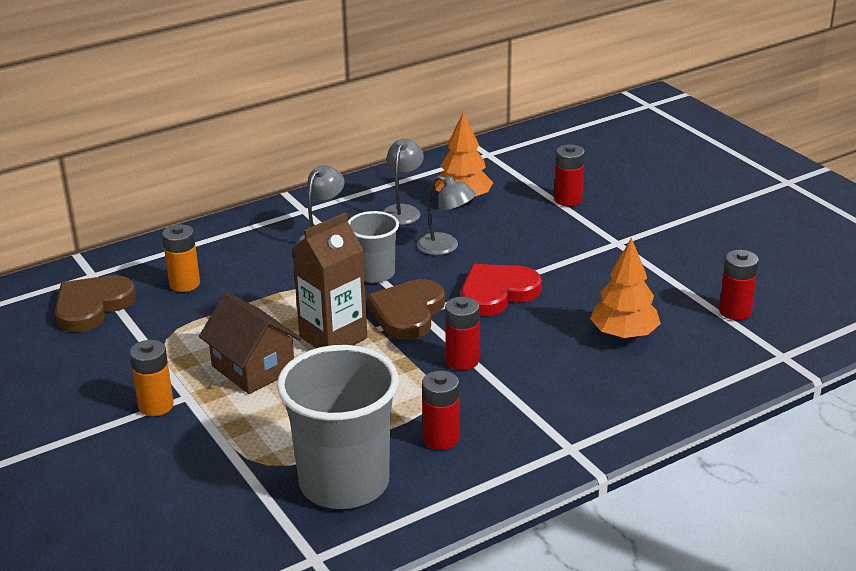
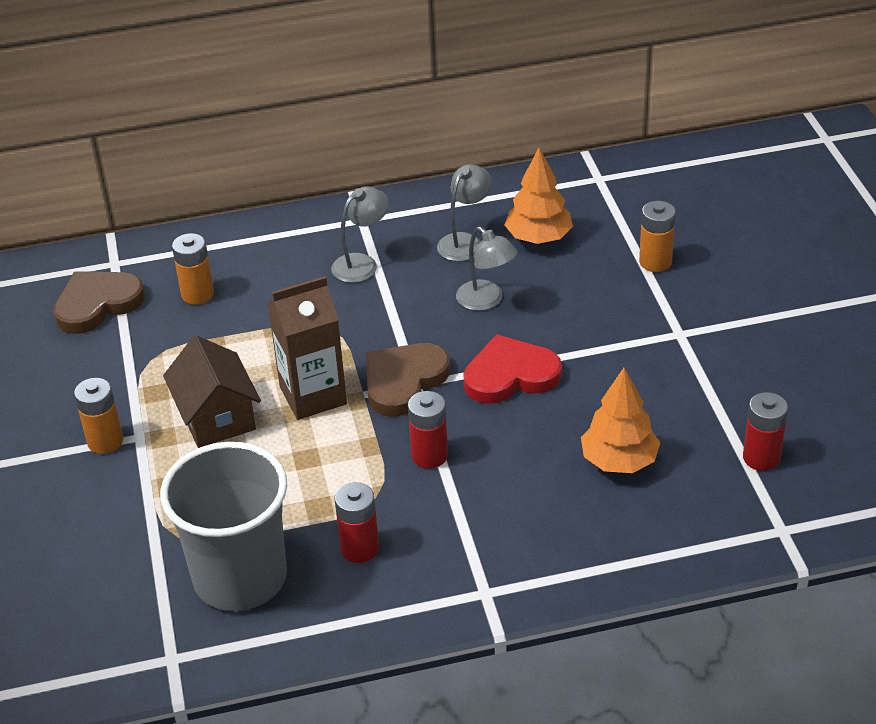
camera: 20 degrees right, 10 degrees up
grey cup [348,211,399,283] -> none
red battery [554,144,585,206] -> orange battery [639,201,676,272]

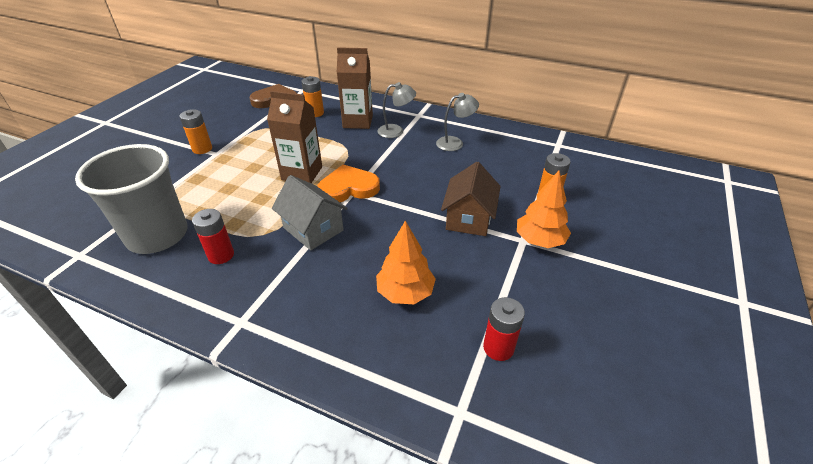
camera: 35 degrees right, 0 degrees up
brown house [163,336,261,448] -> brown house moved to [441,162,501,236]
brown heart [366,343,450,416] -> orange heart [317,164,380,202]
red battery [408,391,448,469] -> grey house [272,175,348,250]
grey lamp [456,227,518,311] -> none
red heart [463,334,562,404] -> none
orange tree [505,148,573,244] -> orange tree moved to [517,171,571,248]
none -> brown carton [337,47,373,129]

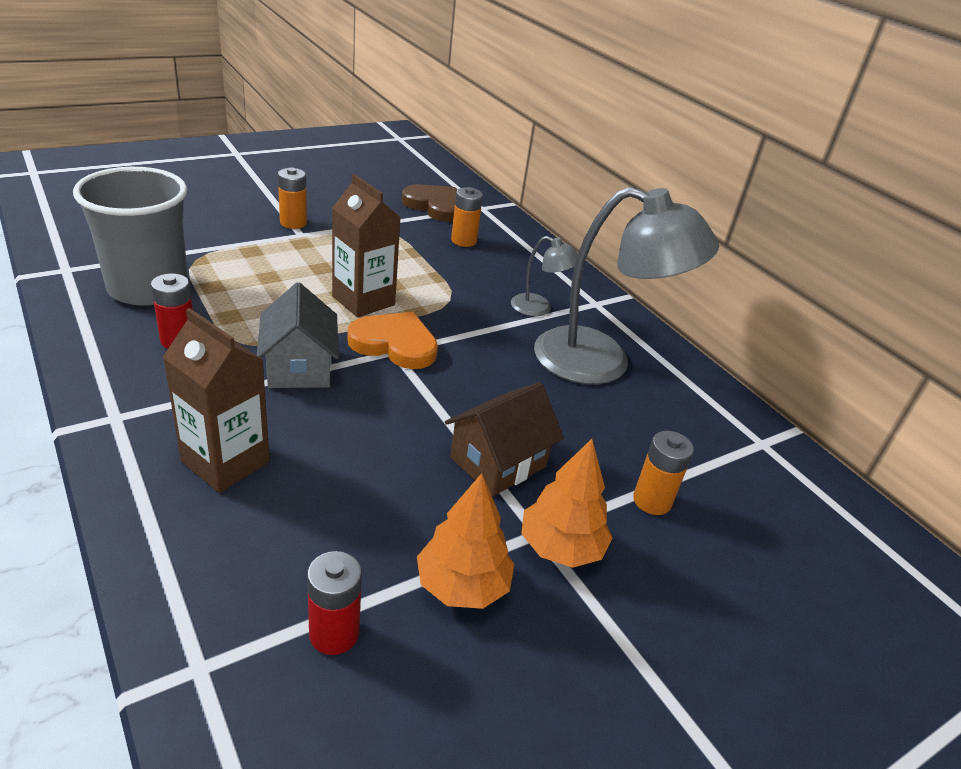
camera: 30 degrees right, 5 degrees down
brown carton [337,47,373,129] -> brown carton moved to [163,308,270,493]
orange tree [376,221,436,304] -> orange tree moved to [417,473,514,609]
grey lamp [436,93,479,151] -> grey lamp [534,187,719,384], size x2.14

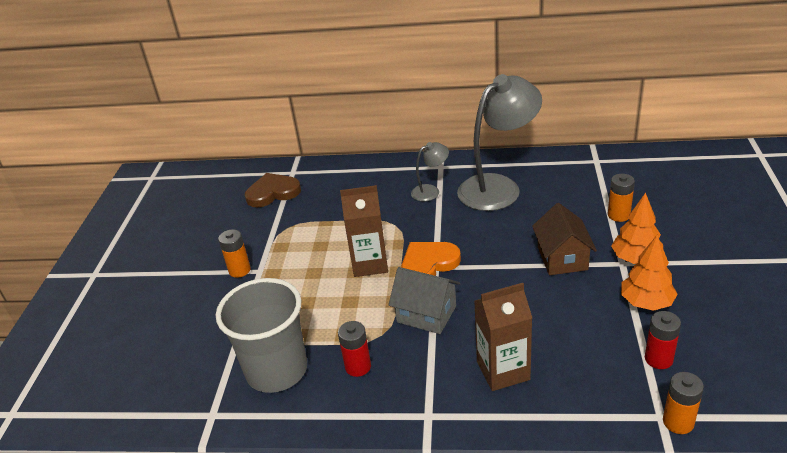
camera: 45 degrees left, 0 degrees up
orange battery [451,187,483,247] -> orange battery moved to [663,372,704,434]

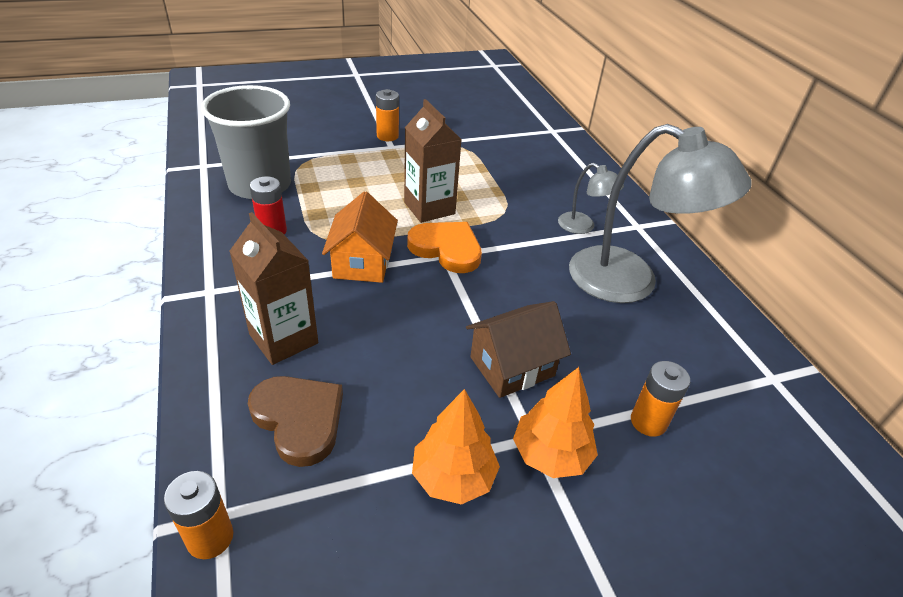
camera: 60 degrees right, 5 degrees up
brown heart [245,173,301,208] -> brown heart moved to [248,376,343,467]
grey house [389,267,460,334] -> orange house [322,191,398,283]
red battery [645,311,681,369] -> none

